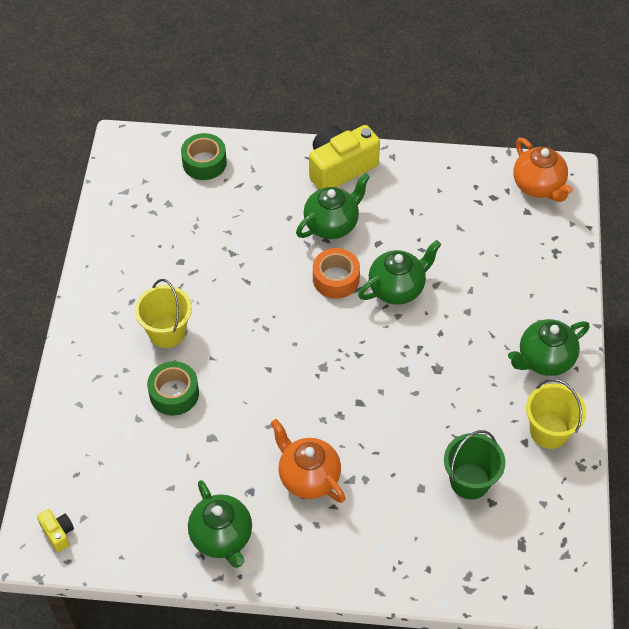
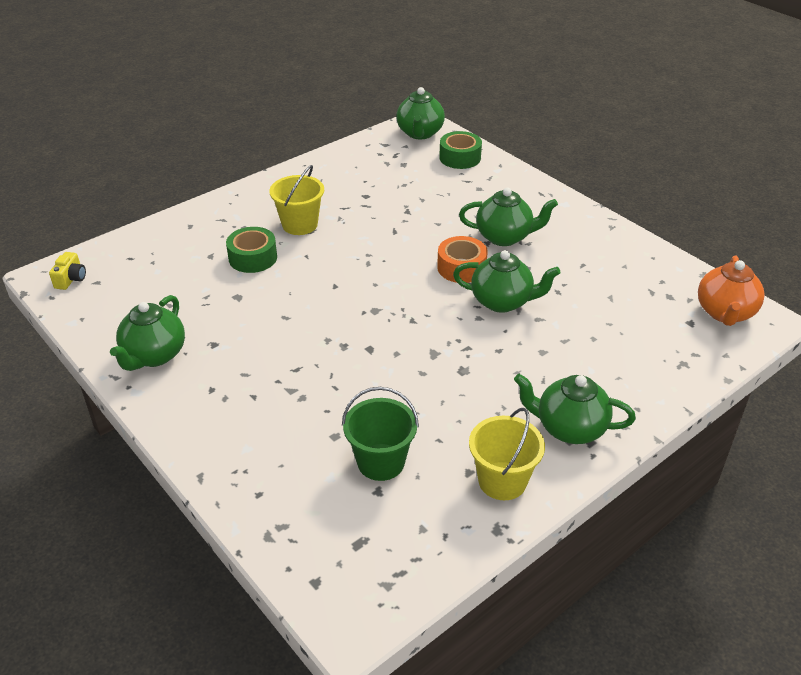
camera: 45 degrees right, 15 degrees down
orange teapot [271,419,345,503] -> none
yellow camera [309,125,380,189] -> none
none -> green teapot [396,87,445,139]

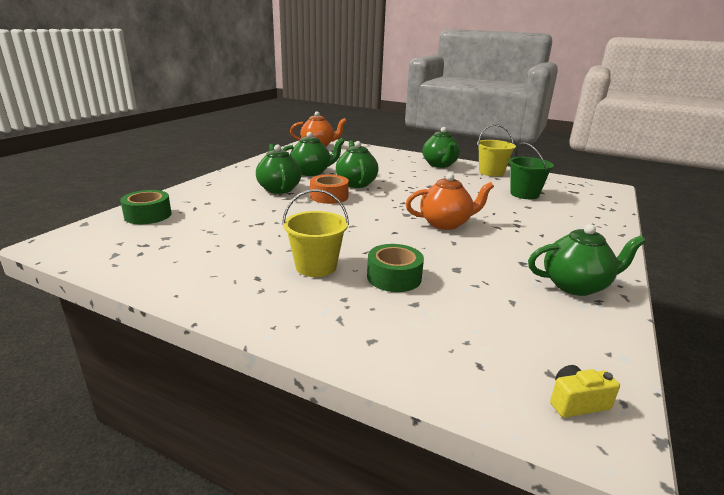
camera: 115 degrees left, 15 degrees down
green teapot [396,87,445,139] -> green teapot moved to [281,132,345,176]
none -> orange teapot [406,173,494,230]

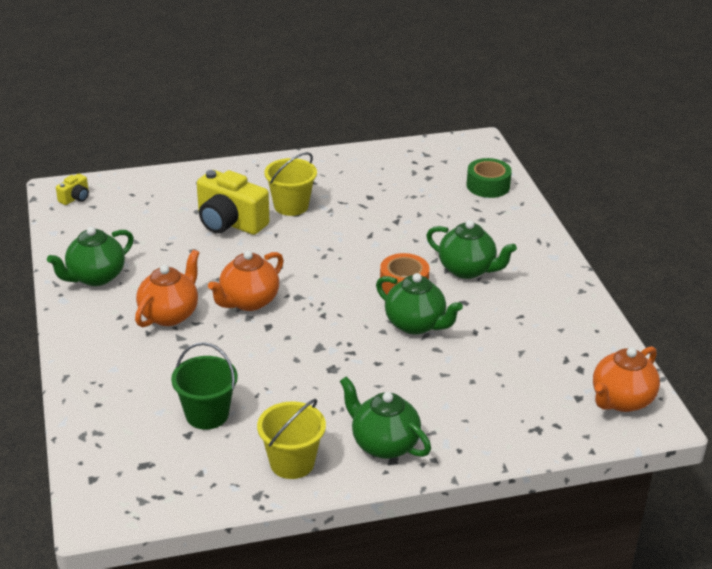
camera: 140 degrees right, 10 degrees up
green teapot [281,132,345,176] -> none
green tape [367,244,424,292] -> yellow camera [197,170,269,235]
none -> orange teapot [135,250,199,327]

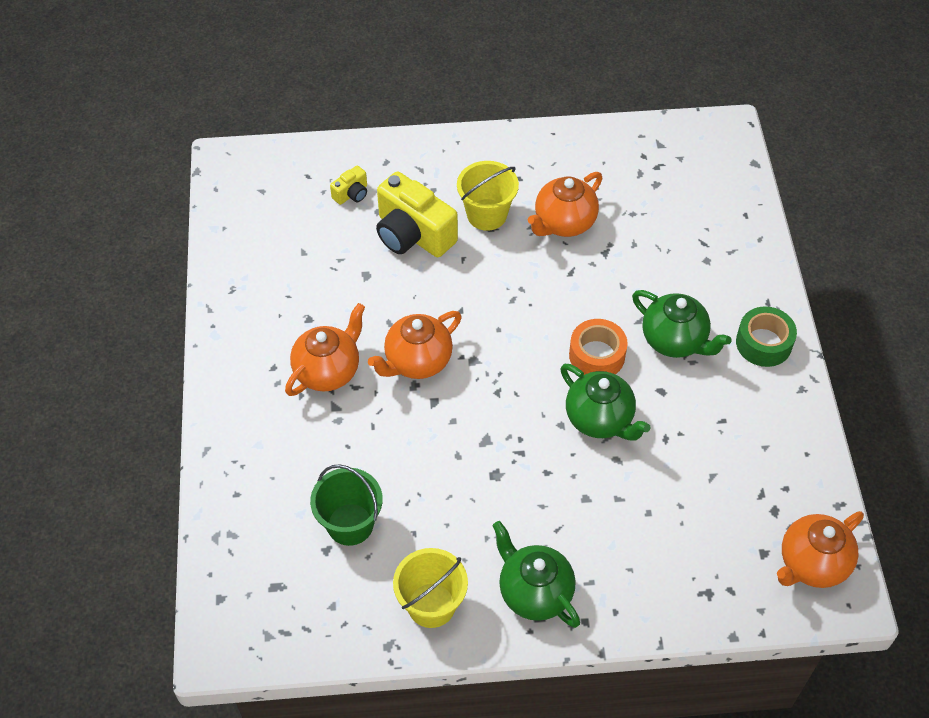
camera: 10 degrees right, 20 degrees up
green teapot [47,227,134,286] -> none
yellow camera [56,174,89,205] -> yellow camera moved to [330,165,367,205]
green tape [466,158,512,198] -> green tape moved to [736,306,797,367]
none -> orange teapot [528,172,603,237]

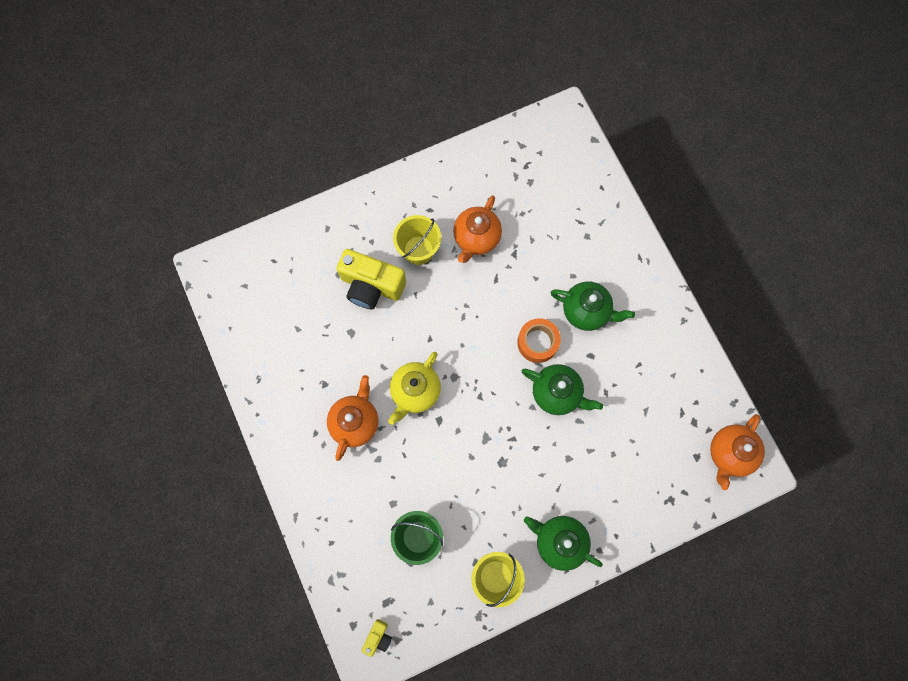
camera: 20 degrees left, 20 degrees up
yellow camera [330,165,367,205] -> yellow camera moved to [361,619,392,657]
orange teapot [368,311,462,379] -> yellow teapot [388,352,441,425]
green tape [736,306,797,367] -> none

